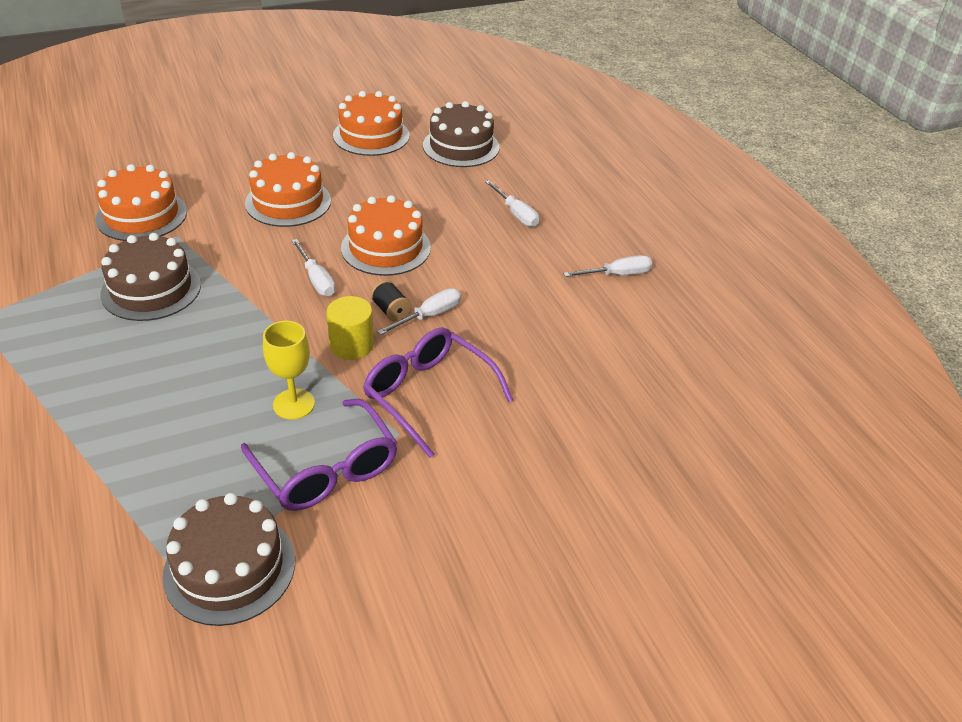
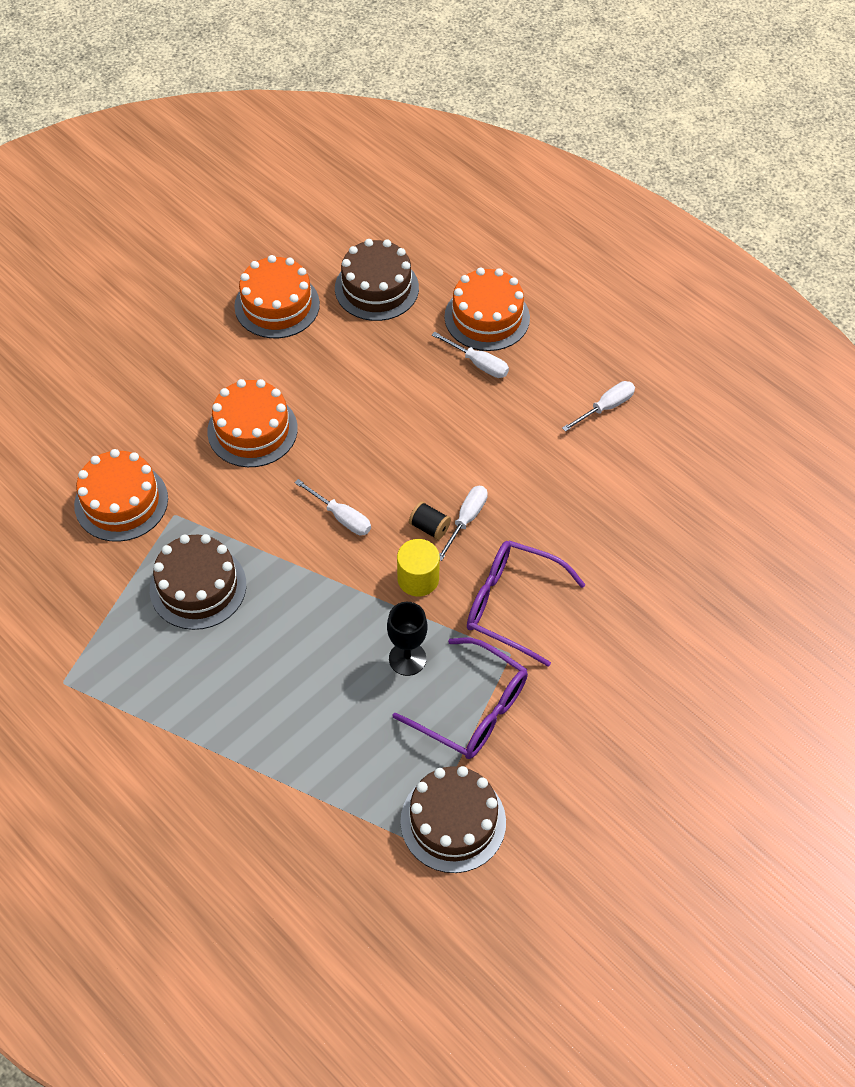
camera: 20 degrees left, 15 degrees up
yellow goblet [263,321,315,420] -> black goblet [387,602,428,676]
orange cake [341,195,431,276] -> orange cake moved to [444,268,530,351]

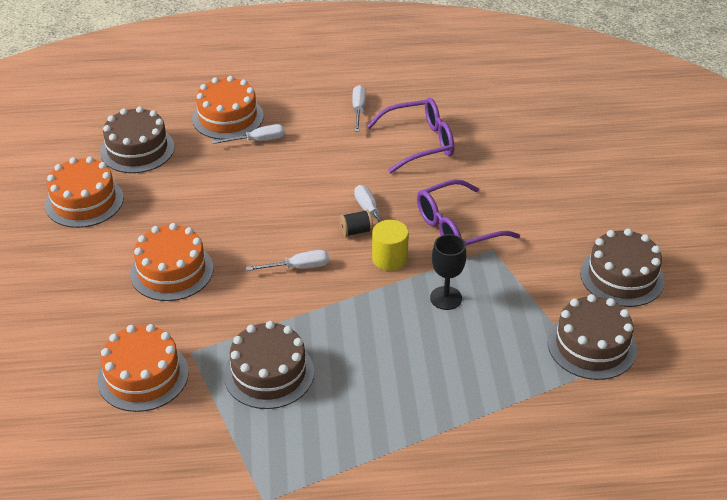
camera: 50 degrees left, 15 degrees down
purple glasses [392,638,528,759] -> purple glasses moved to [366,98,454,173]
none -> brown cake [580,229,665,307]

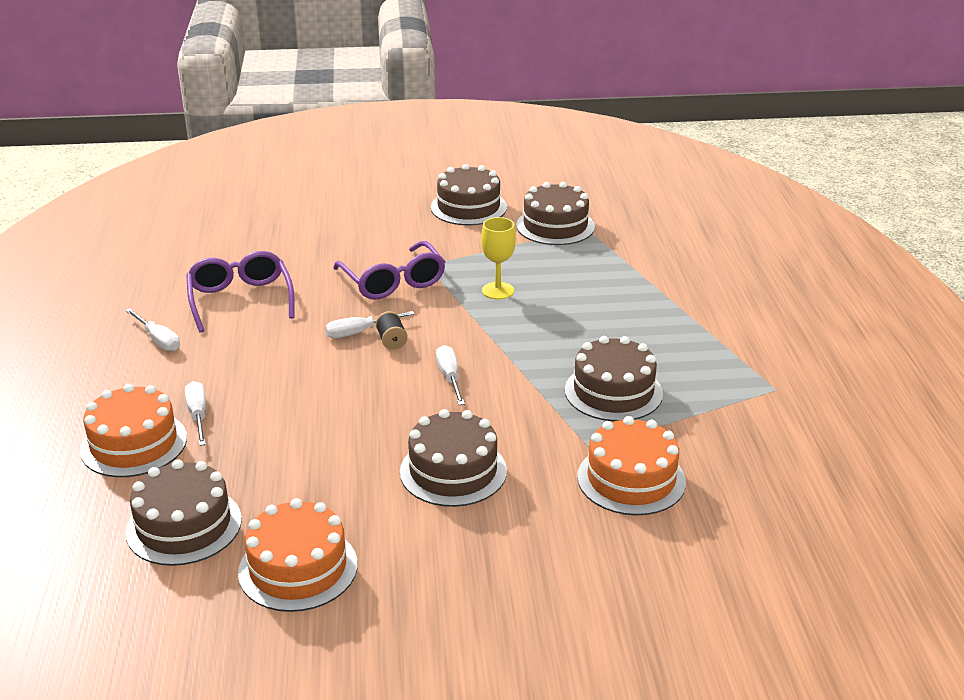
camera: 90 degrees left, 10 degrees down
orange cake [130,223,214,301] -> brown cake [400,409,507,507]
white screwdriver [352,85,366,132] -> white screwdriver turned 135 degrees counterclockwise [125,308,180,351]
yellow cylinder [372,220,409,271] -> none
black goblet [430,234,466,310] -> yellow goblet [481,217,516,300]

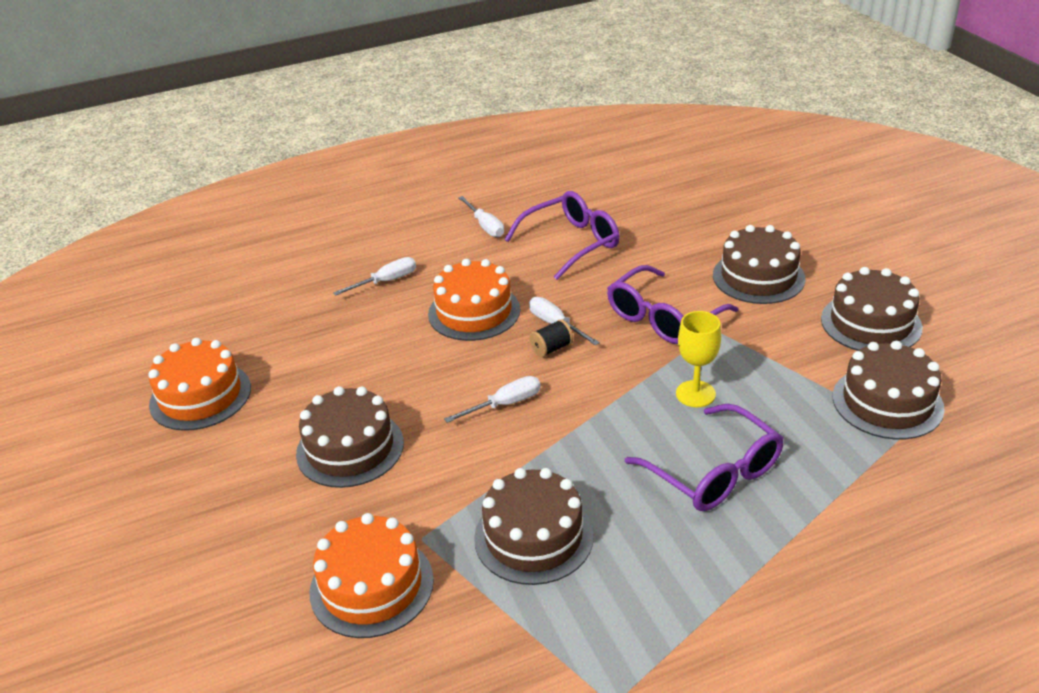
camera: 75 degrees right, 5 degrees up
orange cake [80,384,187,477] -> orange cake moved to [428,259,520,341]
white screwdriver [125,308,180,351] -> white screwdriver turned 60 degrees counterclockwise [458,196,504,237]
brown cake [125,459,242,566] -> brown cake moved to [713,225,806,304]
none -> purple glasses [625,404,784,511]

